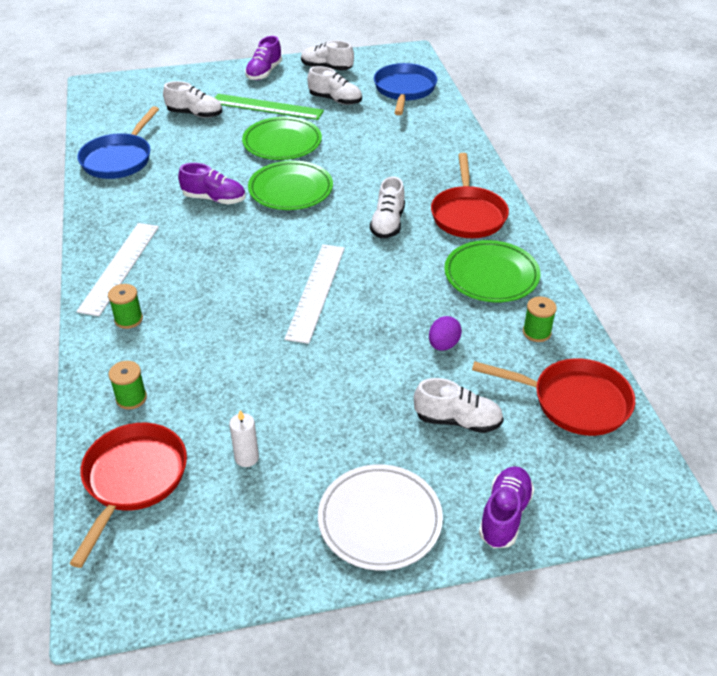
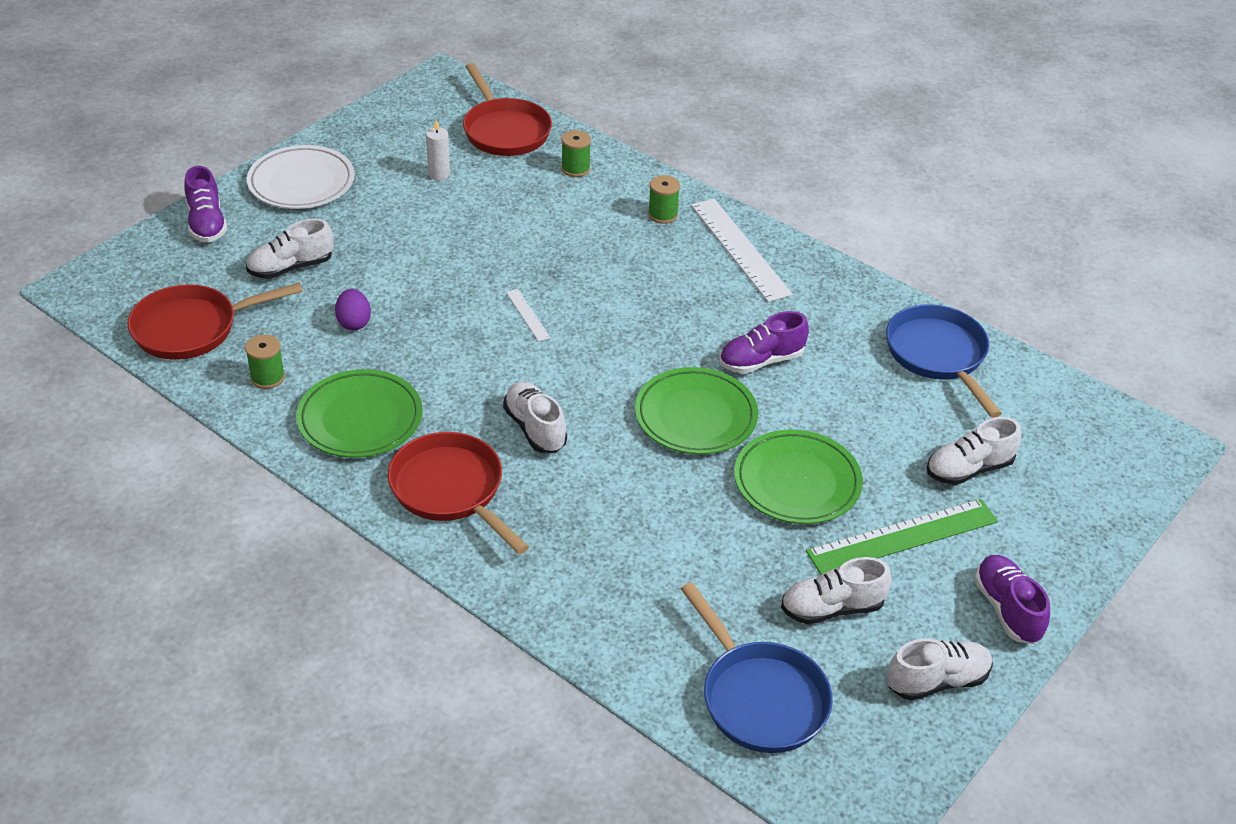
camera: 140 degrees right, 0 degrees up
white ruler [285,244,345,344] -> white ruler [506,289,551,342], size x0.47

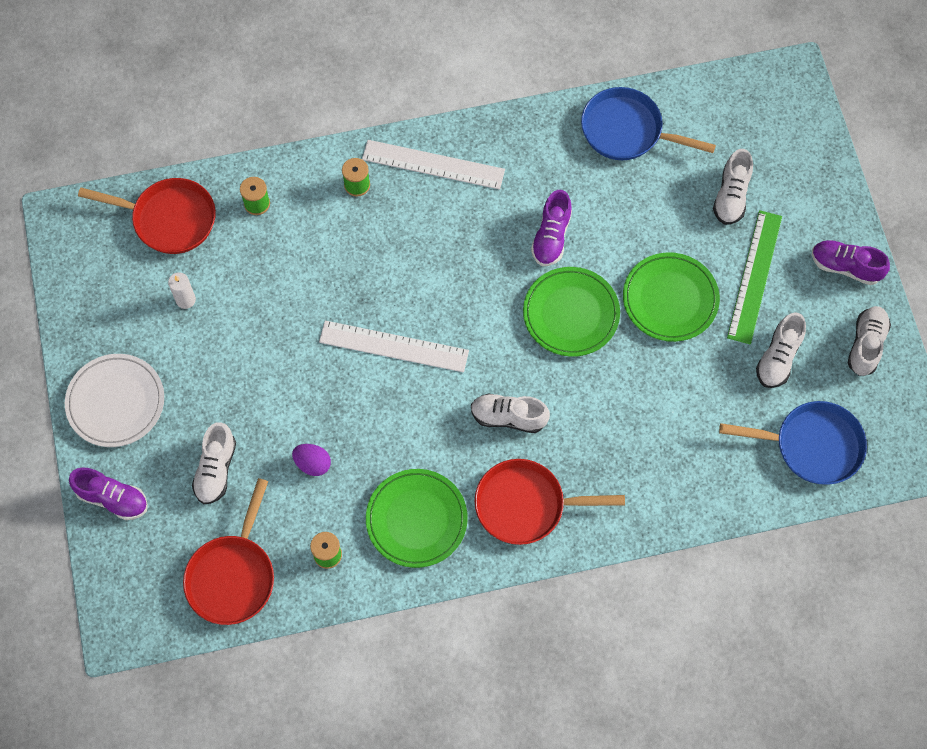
camera: 50 degrees left, 25 degrees up
white ruler [506,289,551,342] -> white ruler [319,321,469,372], size x2.14

